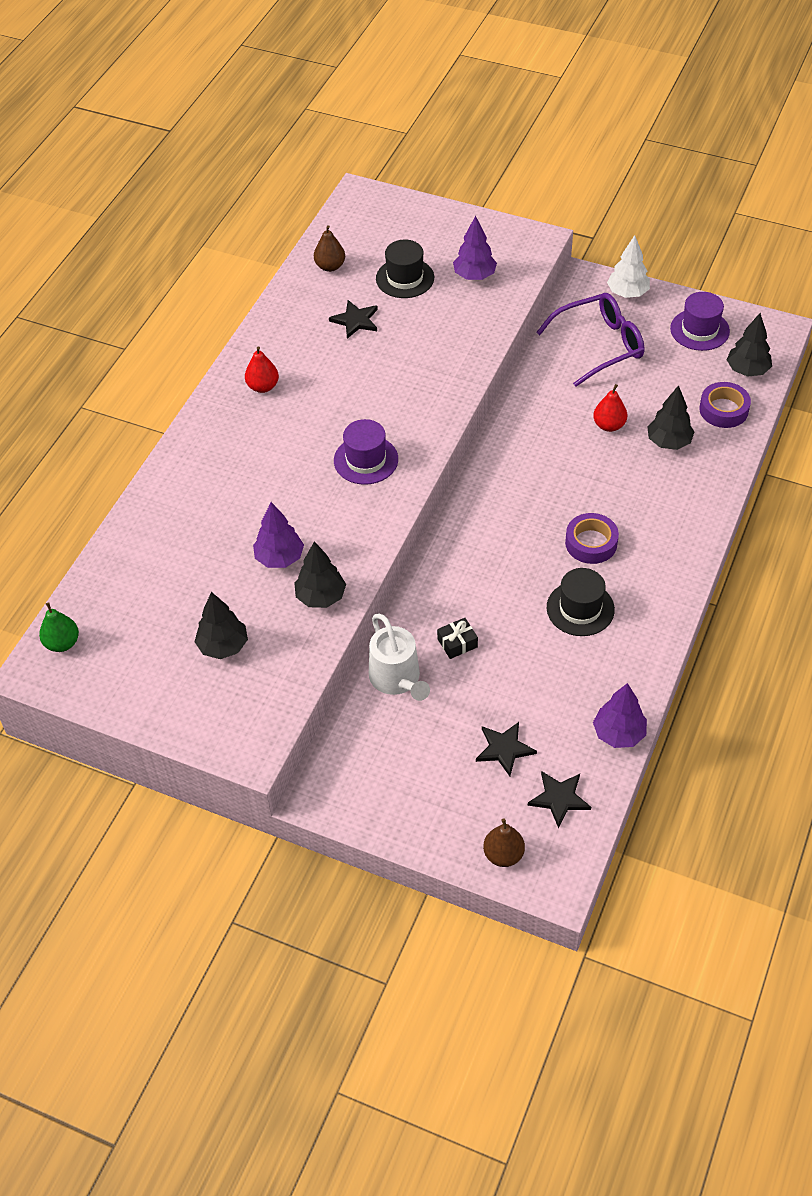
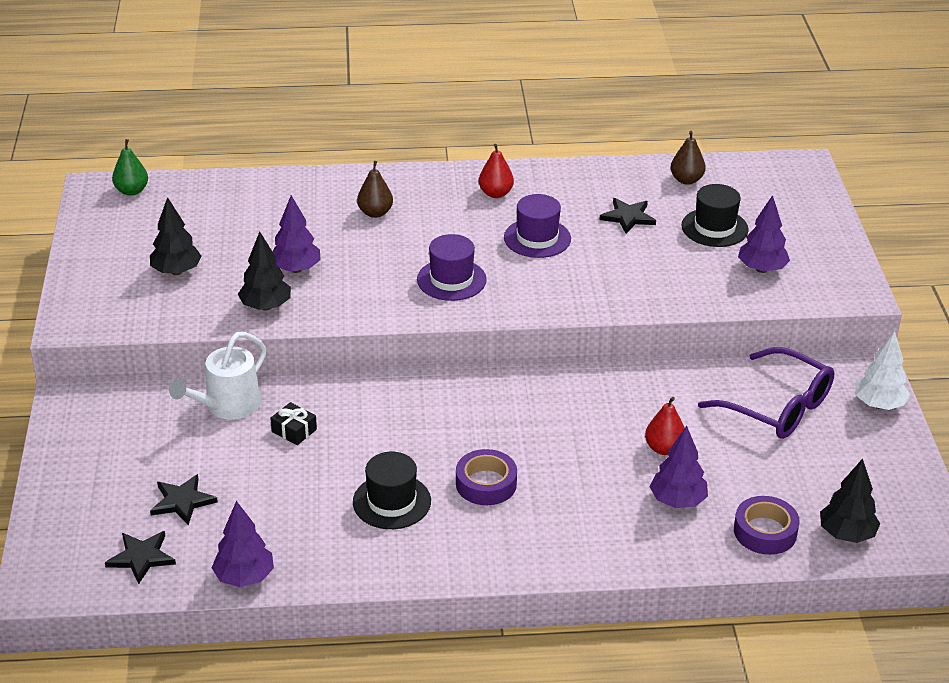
camera: 60 degrees right, 15 degrees down
brown pear [483,818,525,867] -> brown pear moved to [357,161,393,218]
black tree [647,385,694,450] -> purple tree [649,426,708,508]
purple hat [670,292,730,351] -> purple hat moved to [504,194,571,258]

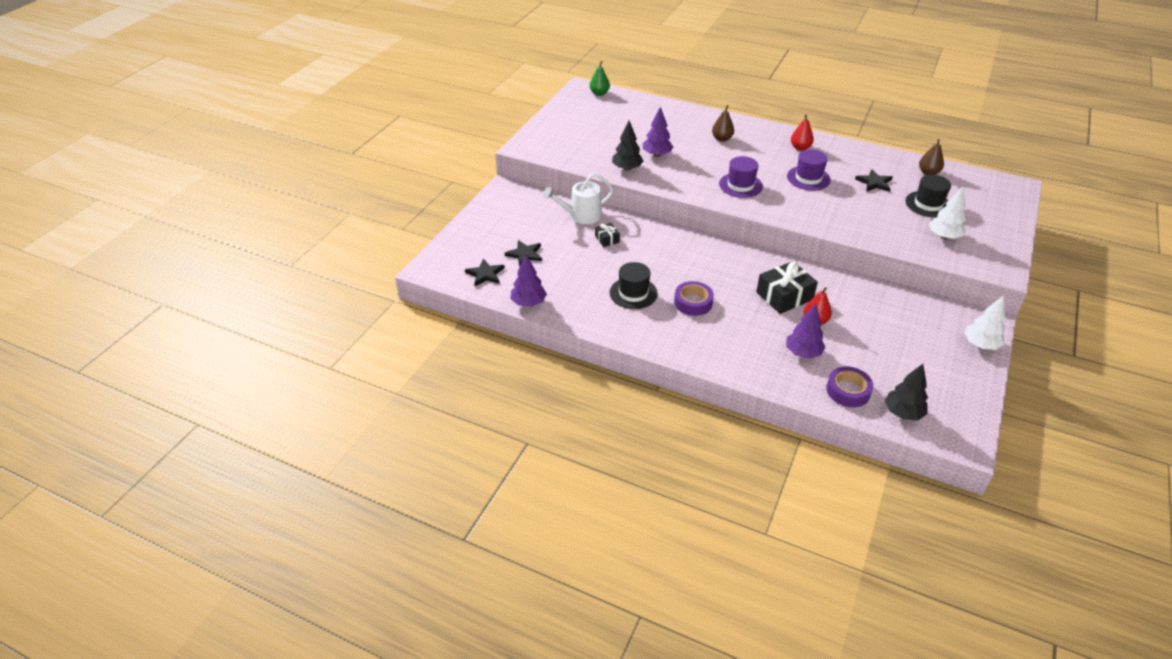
camera: 30 degrees right, 5 degrees up
black tree [150,197,202,275] -> none
purple glasses [698,347,835,439] -> none
purple tree [738,195,790,273] -> white tree [929,186,966,239]
none -> black gift [756,261,818,314]

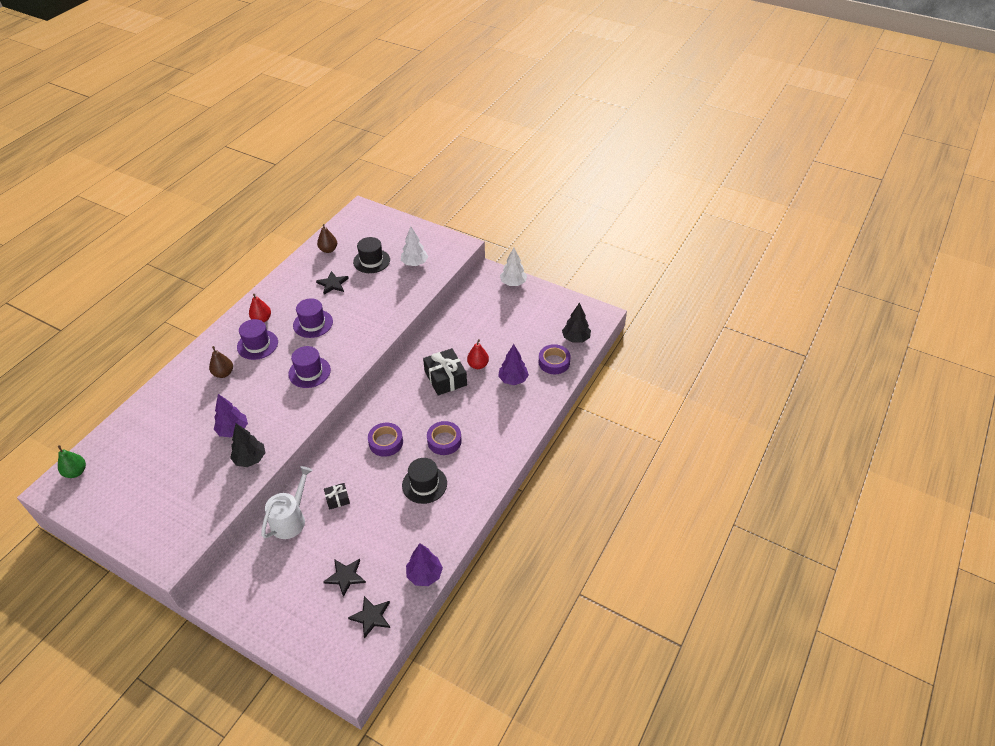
camera: 85 degrees left, 5 degrees up
white watering can [543,173,614,224] -> white watering can turned 135 degrees counterclockwise [261,466,313,539]
none -> purple hat [237,319,278,360]
none -> purple tape [368,423,403,457]

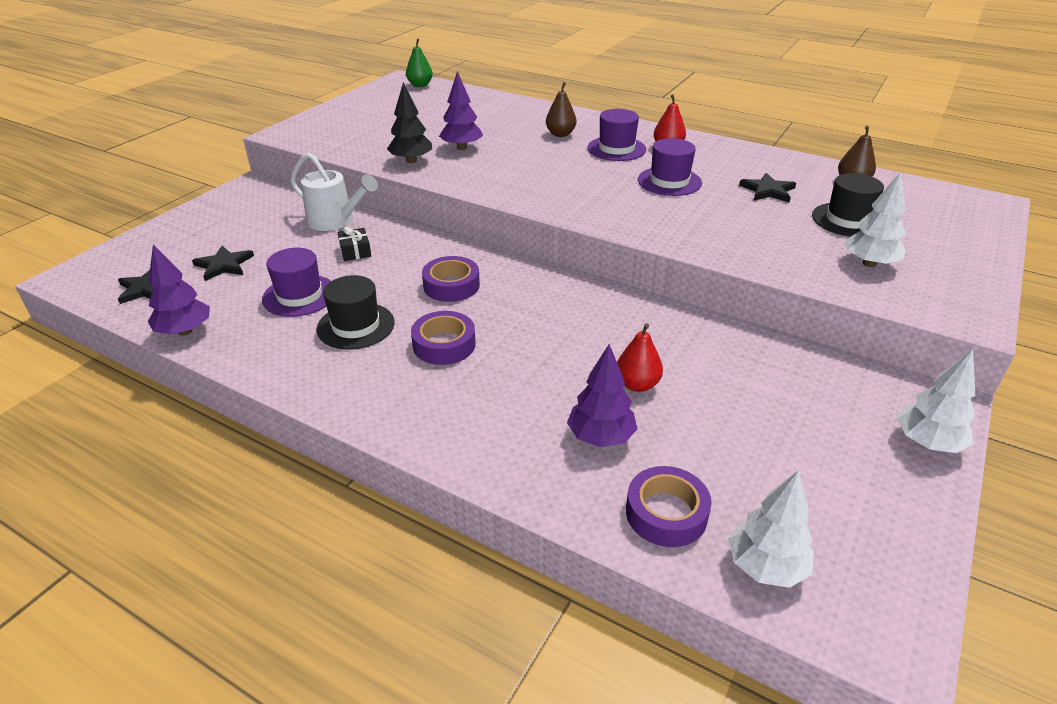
camera: 90 degrees right, 10 degrees down
purple hat [288,346,331,388] -> purple hat moved to [262,248,331,317]
black gift [423,348,467,396] -> none
black tree [562,302,591,343] -> white tree [728,470,814,588]

